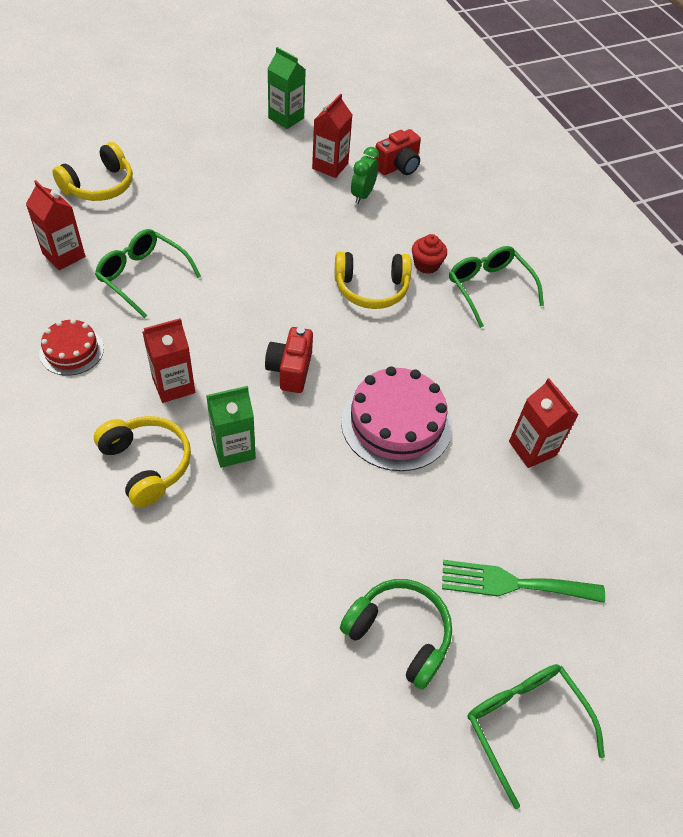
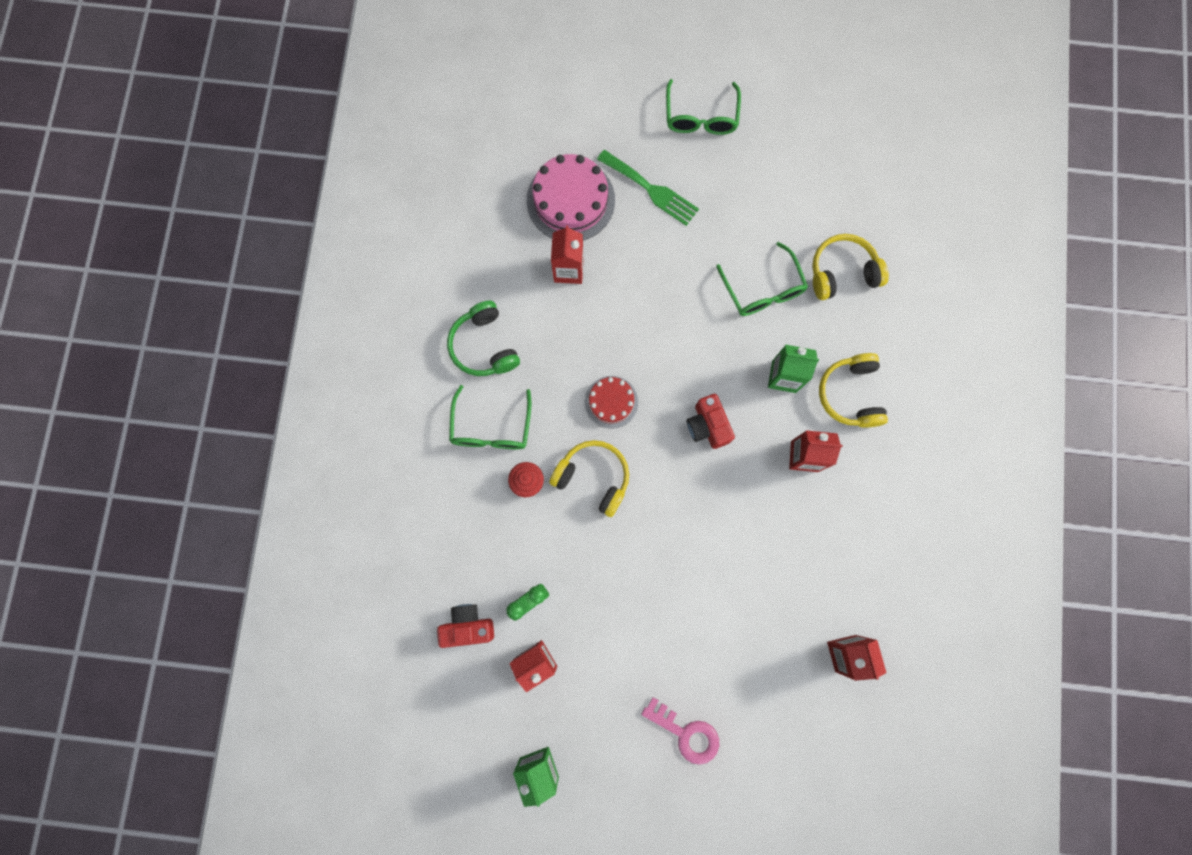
camera: 145 degrees left, 25 degrees up
red cake [39,319,104,376] -> red cake moved to [585,376,638,429]
yellow headphones [52,142,133,201] -> yellow headphones moved to [812,234,889,300]
green glasses [95,229,201,319] -> green glasses moved to [716,242,808,316]
red camera [265,327,313,393] -> red camera turned 120 degrees clockwise [687,394,735,449]
green headphones [340,579,452,690] -> green headphones moved to [447,301,520,376]
pink cake [341,366,452,471] -> pink cake moved to [527,154,615,241]
none -> pink key [641,697,719,765]

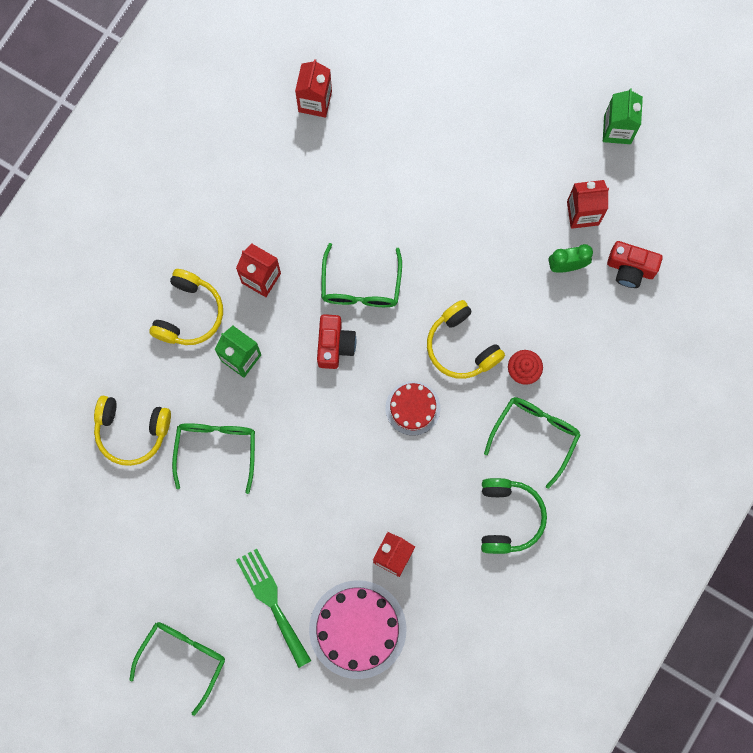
camera: 155 degrees left, 0 degrees up
pink key [641,697,719,765] -> none
none -> green glasses [321,243,402,307]

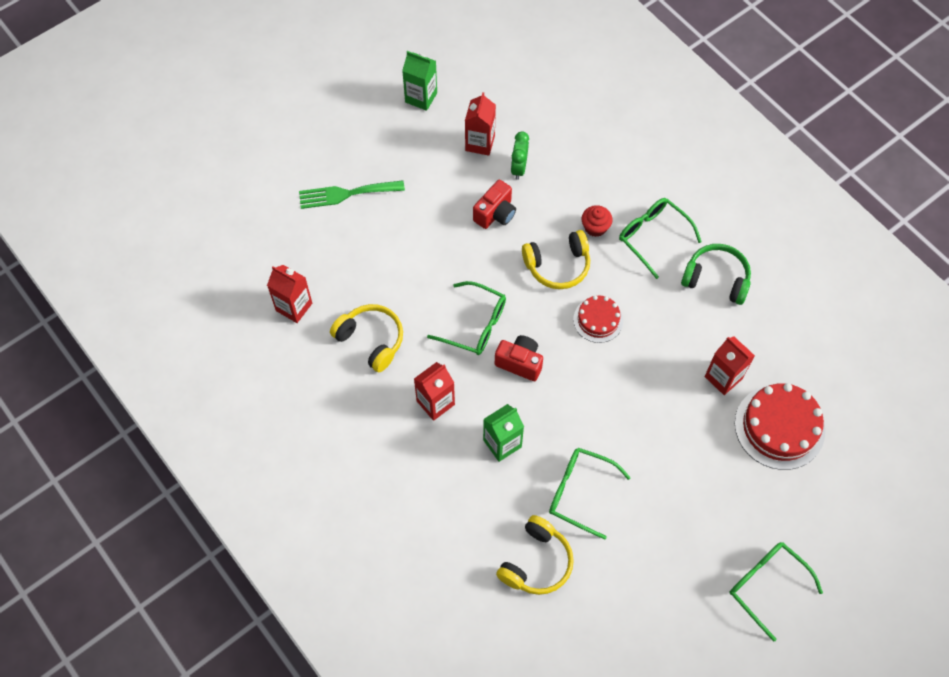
camera: 70 degrees left, 15 degrees down
yellow headphones [149,269,223,345] -> yellow headphones moved to [330,304,403,372]
green fork [236,549,311,668] -> green fork moved to [299,180,405,209]
pink cake [309,580,406,679] -> red cake [735,383,825,470]
red camera [607,241,663,288] -> red camera moved to [473,180,516,229]

